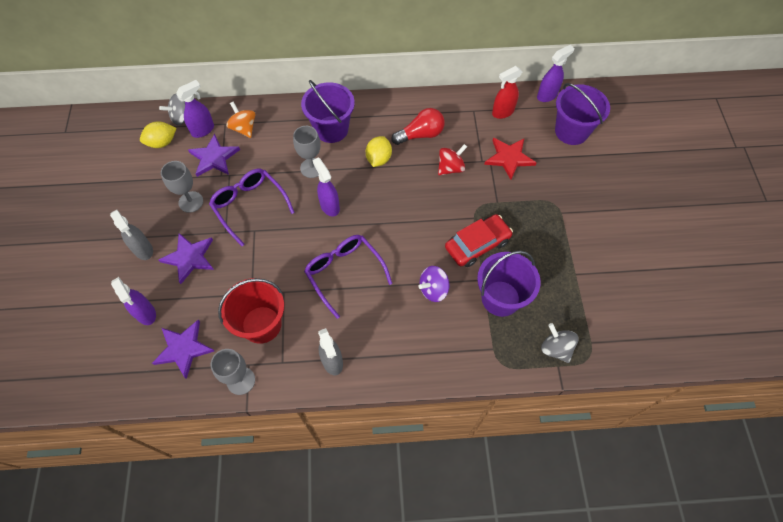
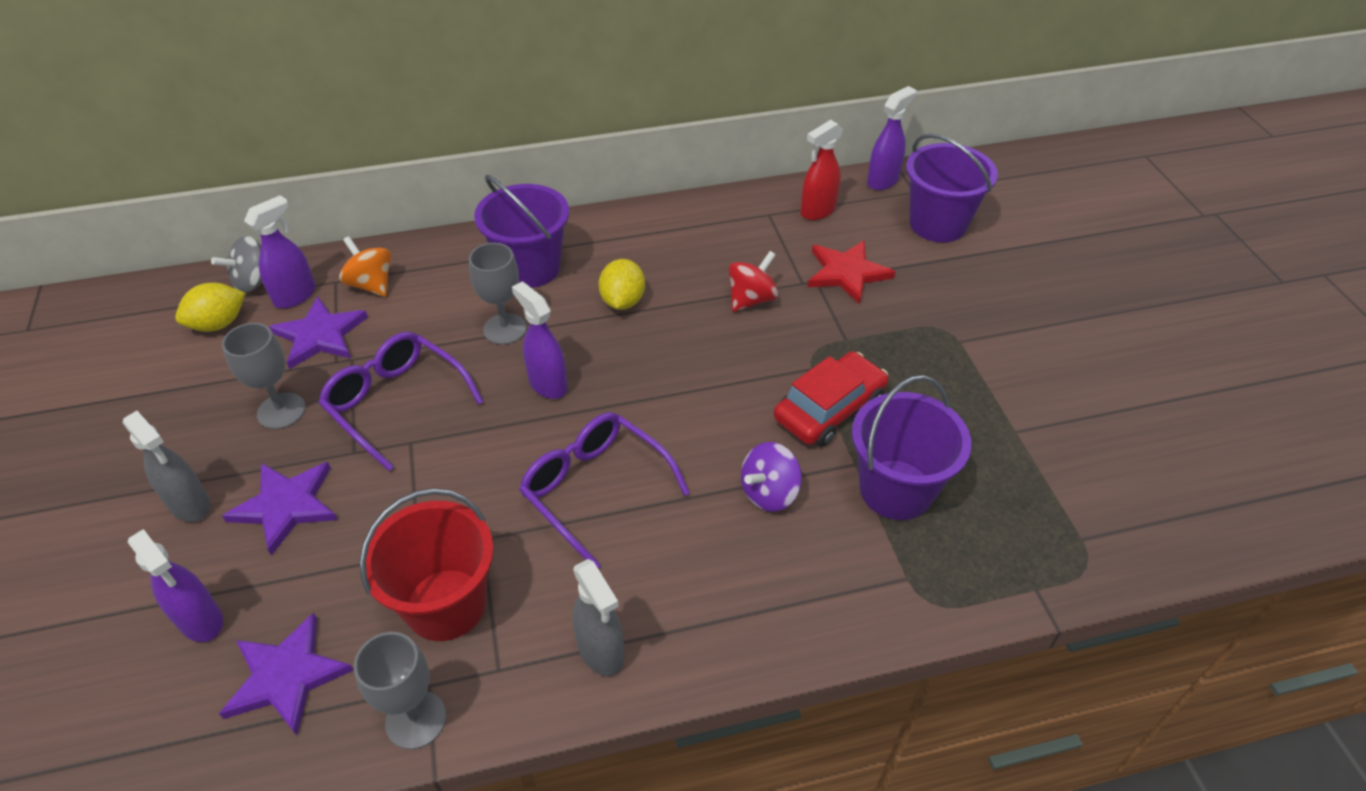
camera: 10 degrees left, 15 degrees down
red light bulb [391,108,445,145] -> none
grey spinning top [541,323,579,363] -> none

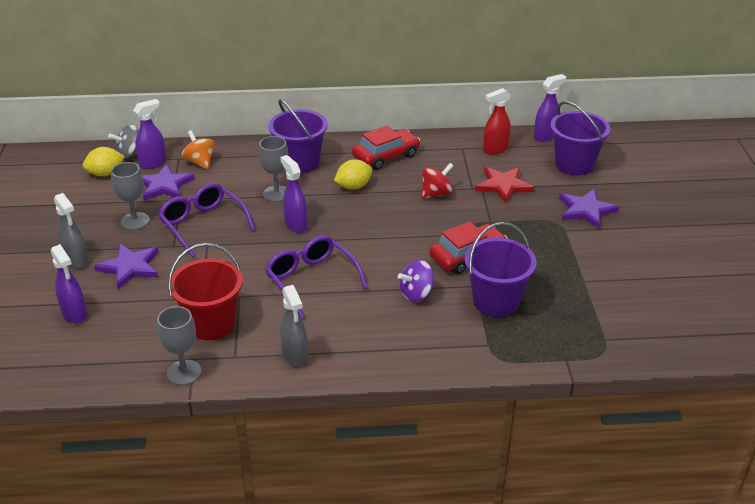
camera: 10 degrees right, 10 degrees down
purple star [219,612,354,735] -> purple star moved to [559,189,619,229]
yellow lemon [598,259,645,310] -> yellow lemon turned 45 degrees clockwise [334,159,372,190]
none -> red car [352,126,420,170]

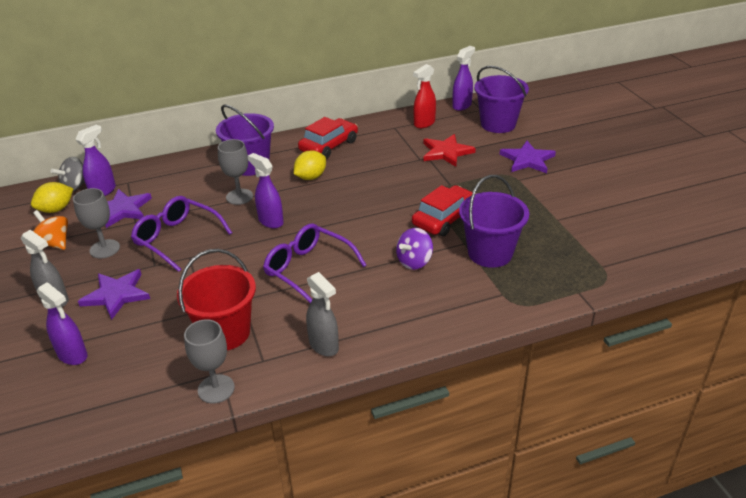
camera: 15 degrees left, 0 degrees up
orange spinning top [182,130,215,169] -> orange spinning top moved to [33,210,68,250]
red spinning top [422,163,453,199] -> none

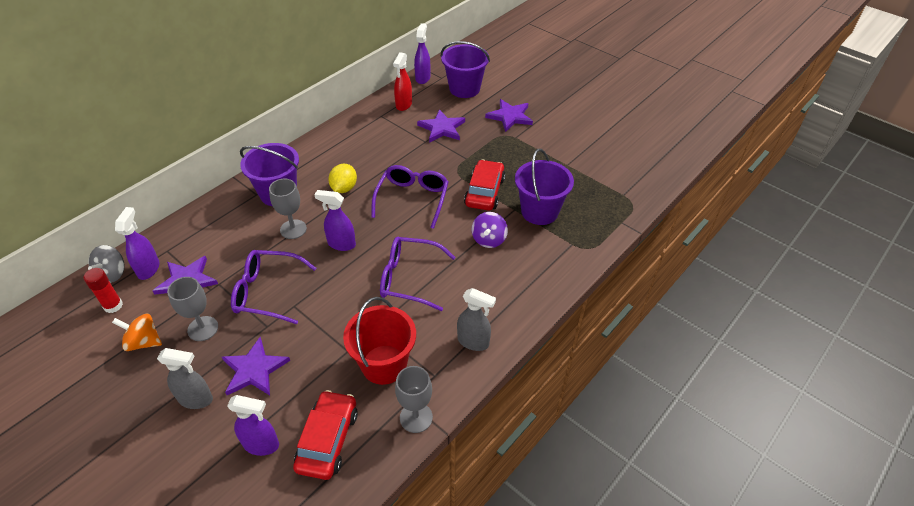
camera: 30 degrees left, 10 degrees up
yellow lemon [31,182,73,213] -> red glue stick [83,268,123,313]
red car [298,117,358,159] -> red car moved to [293,390,358,480]
red star [423,134,476,167] -> purple star [417,109,465,143]
none -> purple glasses [371,165,448,229]

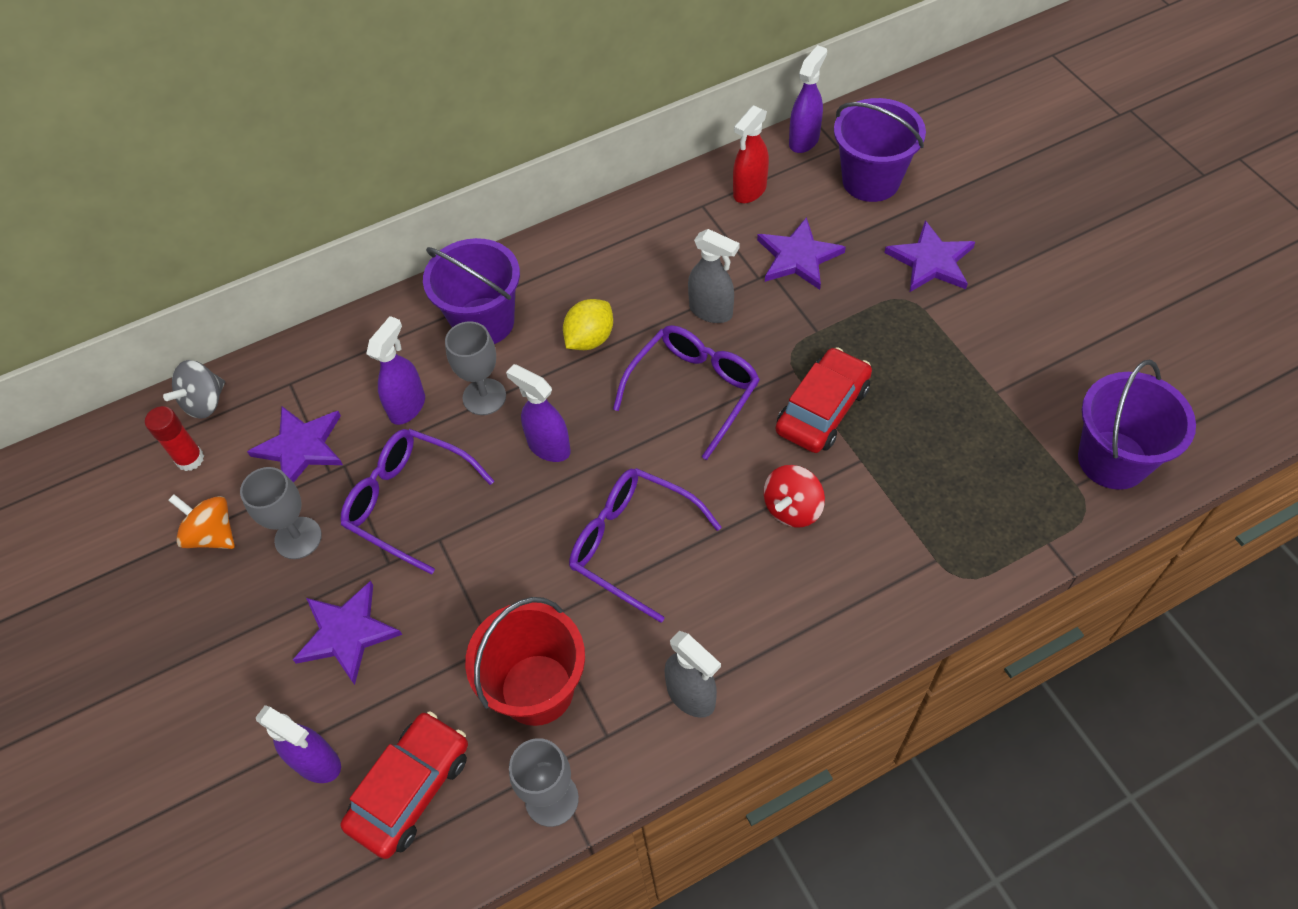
camera: 25 degrees right, 10 degrees up
purple spray bottle [115,207,159,280] -> purple spray bottle moved to [366,316,425,425]
grey spray bottle [157,348,213,409] -> grey spray bottle moved to [688,229,740,323]
purple spinning top [472,212,508,248] -> red spinning top [764,465,825,527]
purple bucket [515,149,574,225] -> purple bucket moved to [1078,360,1196,490]

